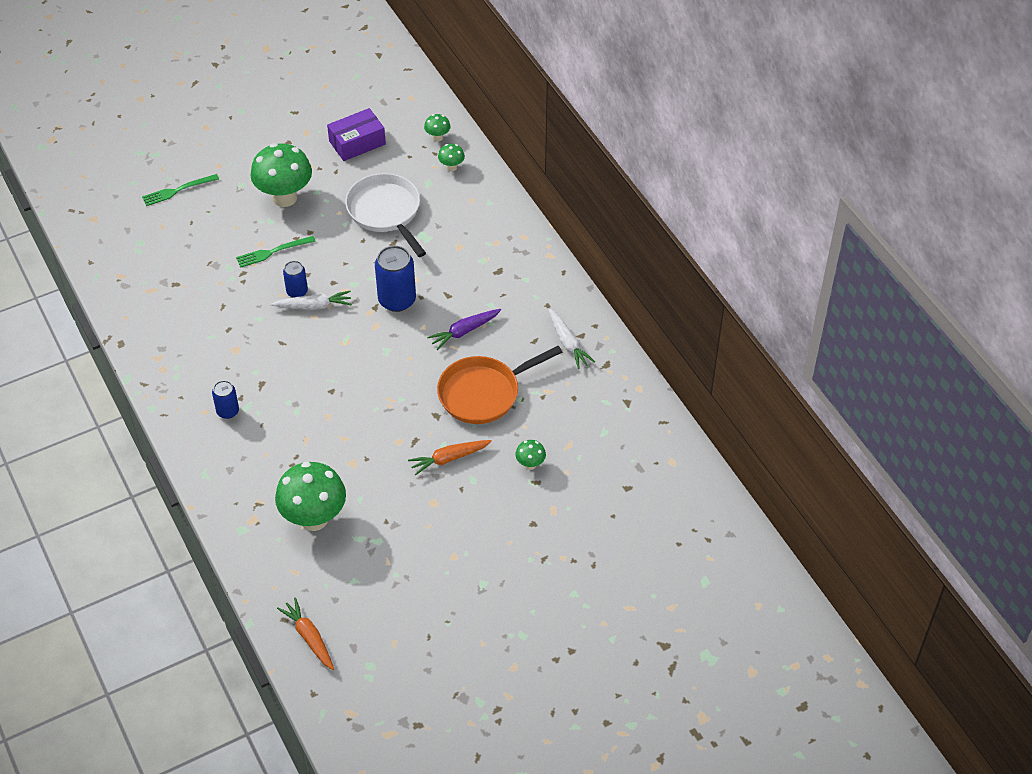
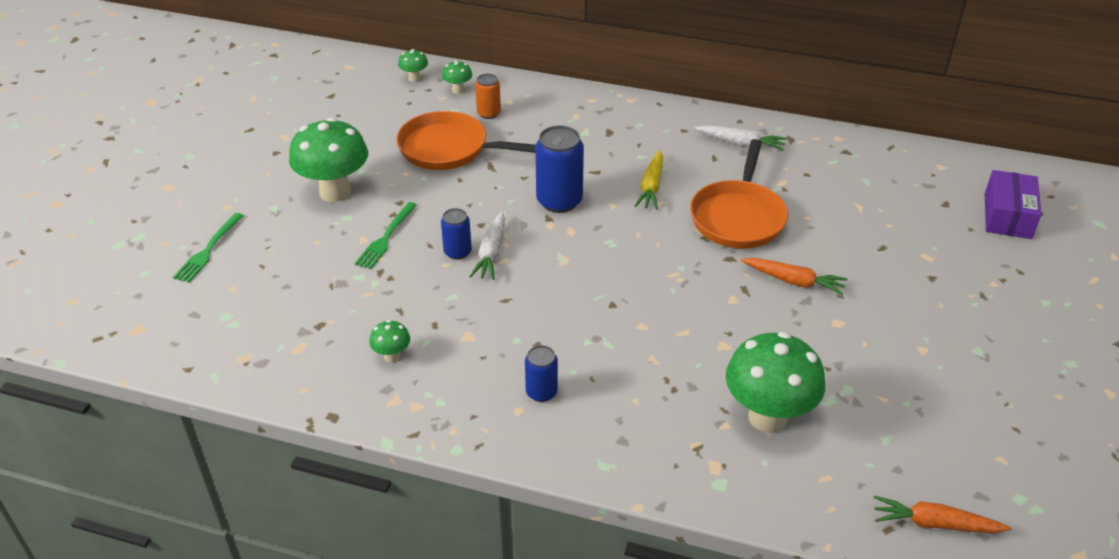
camera: 45 degrees left, 10 degrees down
white carrot [271,291,352,310] -> white carrot turned 150 degrees clockwise [469,211,505,280]
purple box [327,108,386,161] -> purple box moved to [985,170,1041,239]
white pan [345,173,426,257] -> orange pan [396,111,536,170]
orange carrot [408,440,492,476] -> orange carrot turned 90 degrees counterclockwise [740,258,848,295]
purple carrot [427,309,501,350] -> yellow carrot [634,150,663,210]
green mushroom [515,440,546,470] -> green mushroom moved to [369,320,410,363]
none -> orange can [475,73,501,119]

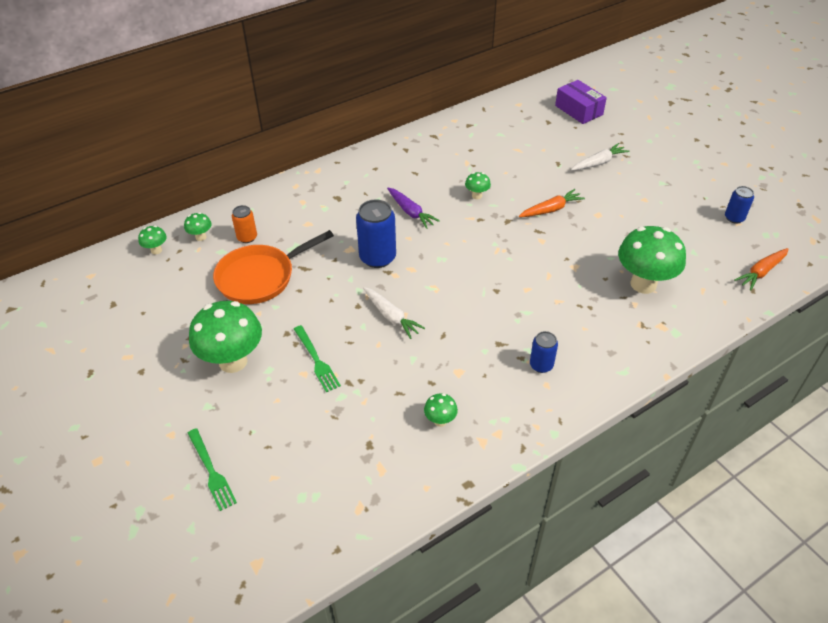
camera: 50 degrees left, 5 degrees up
blue can [441,208,472,260] -> blue can moved to [725,186,754,224]
yellow carrot [634,150,663,210] -> purple carrot [387,188,440,229]
orange pan [690,139,788,248] -> green mushroom [465,172,491,199]
white carrot [695,125,787,151] -> white carrot moved to [571,143,629,171]

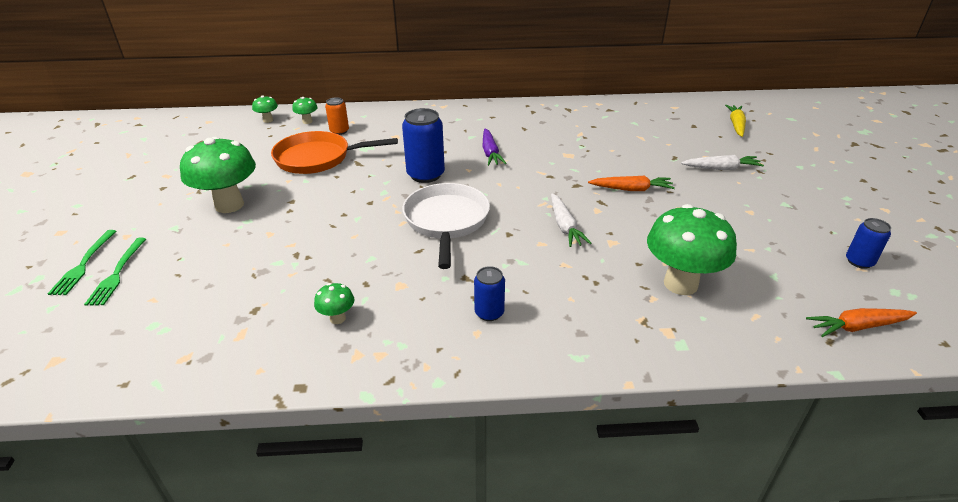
camera: 30 degrees right, 10 degrees down
green fork [294,325,341,392] -> green fork moved to [47,230,117,295]
white carrot [363,287,425,339] -> white carrot moved to [551,194,592,247]
green mushroom [465,172,491,199] -> none
purple box [555,80,607,124] -> yellow carrot [725,105,746,137]
none -> white pan [402,183,490,269]

